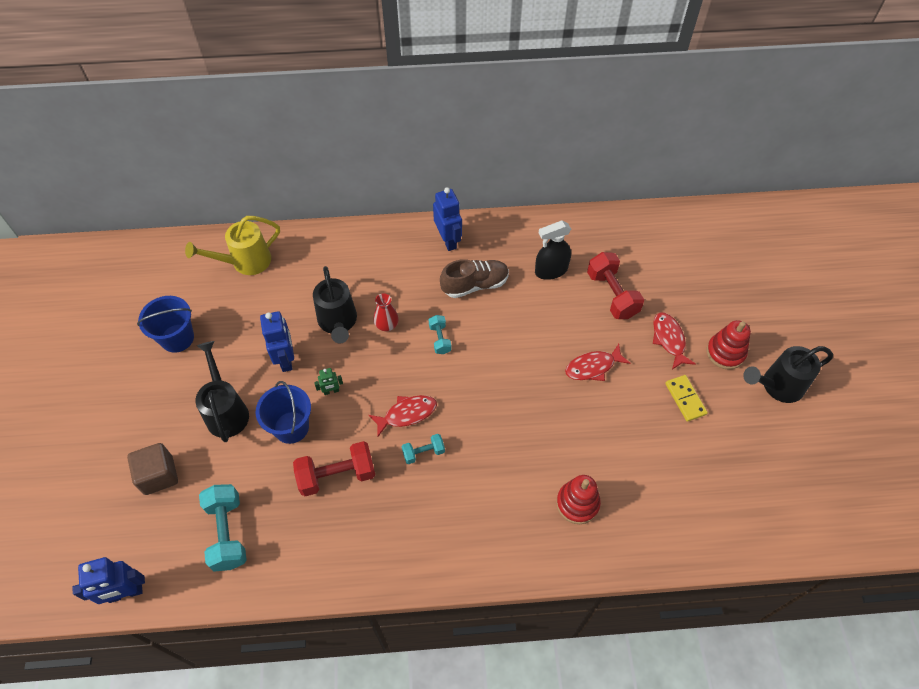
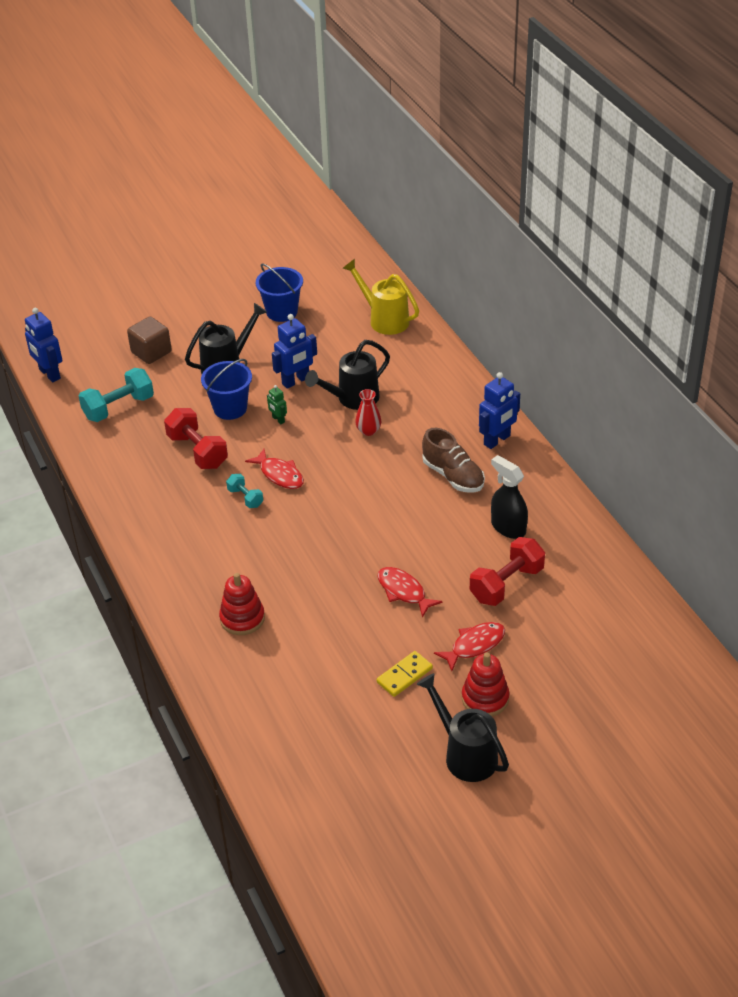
camera: 70 degrees right, 15 degrees down
turquoise dumbbell [428,315,451,354] -> none

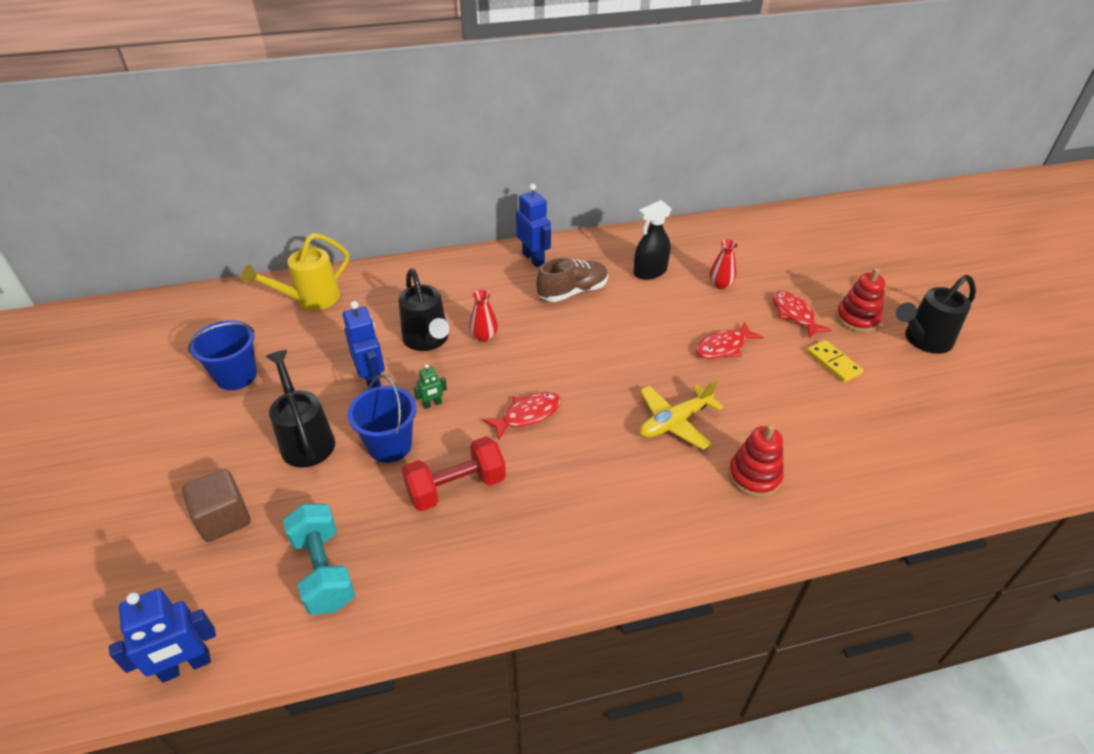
camera: 80 degrees left, 0 degrees up
turquoise dumbbell [226,474,263,508] -> none
red dumbbell [470,537,545,606] -> red vase [709,240,738,289]
none -> yellow plane [640,380,723,450]

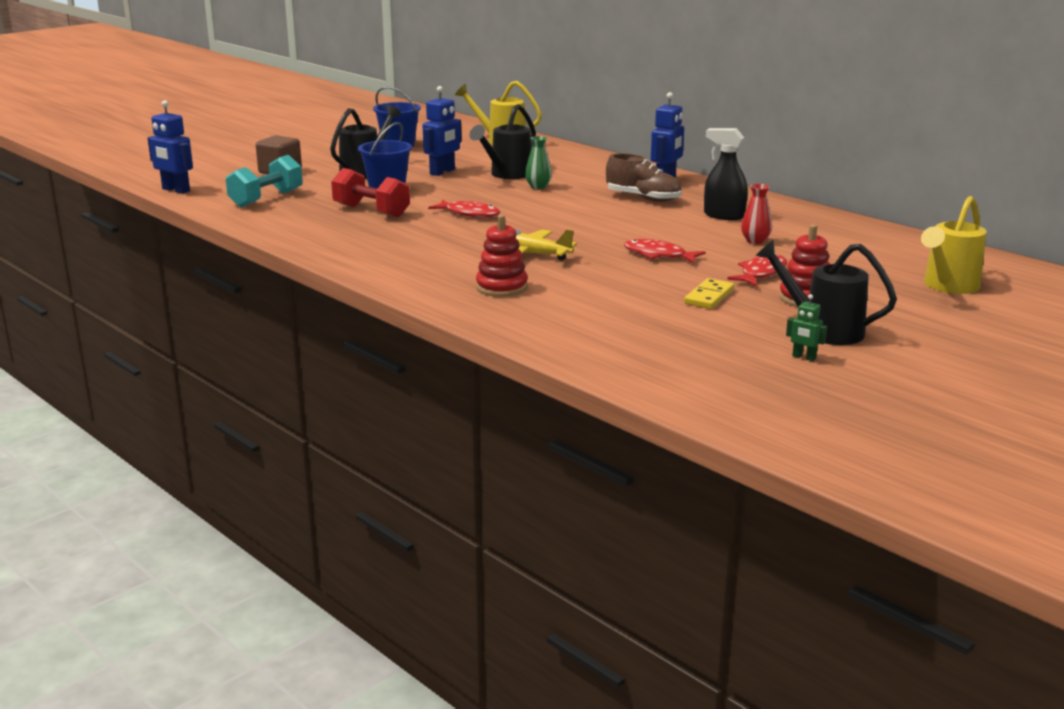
camera: 60 degrees right, 20 degrees down
green robot [413,364,447,409] -> green robot moved to [786,294,827,361]
red vase [469,290,498,342] -> green vase [525,136,552,189]
none -> yellow watering can [921,196,986,294]

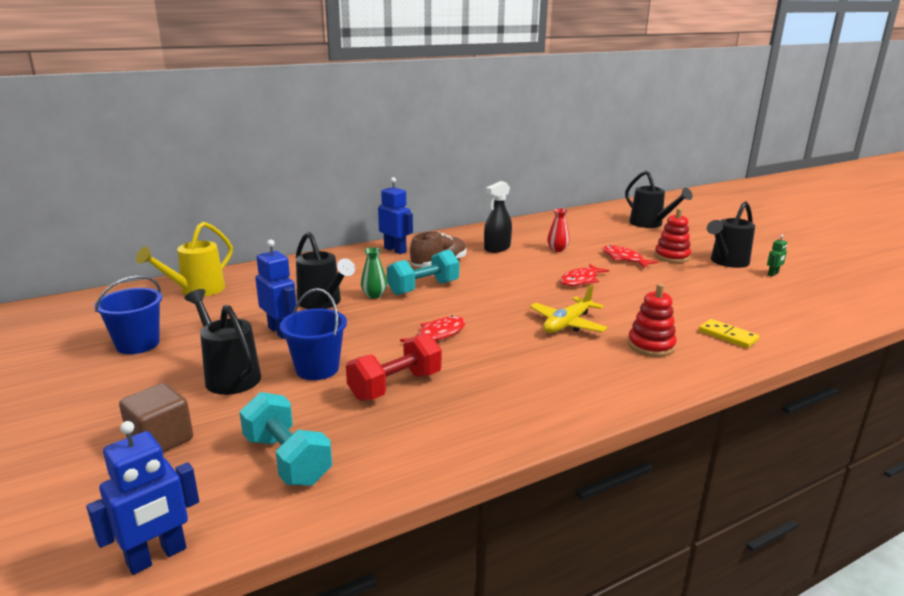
camera: 75 degrees left, 0 degrees up
yellow domino [684,278,734,309] -> yellow domino moved to [699,319,759,349]
yellow watering can [921,196,986,294] -> black watering can [625,171,693,228]
none -> turquoise dumbbell [387,250,460,295]

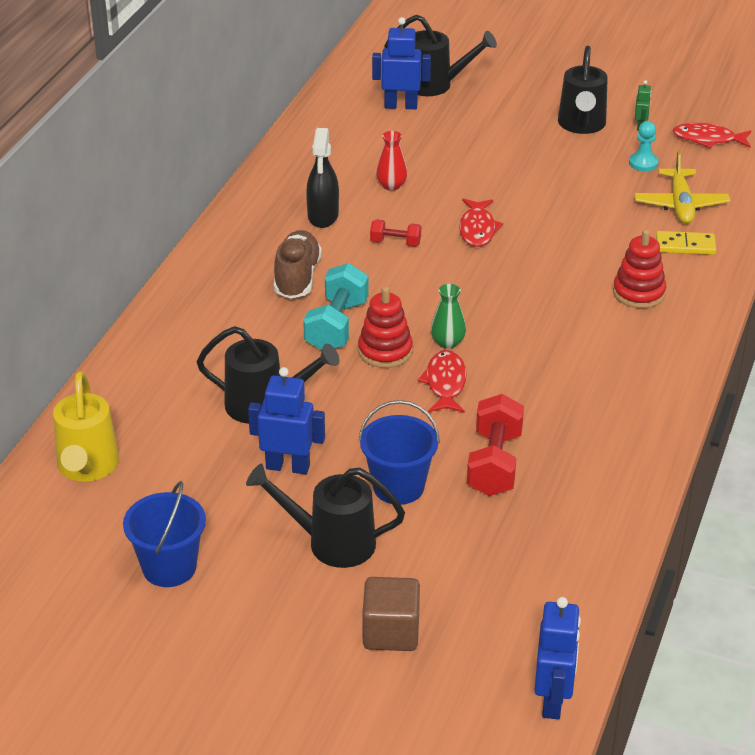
camera: 40 degrees left, 15 degrees up
turquoise dumbbell [240,392,332,486] -> none
green vase [361,247,387,299] -> green vase moved to [431,284,466,349]
blue robot [378,177,413,254] -> blue robot moved to [372,17,431,109]
yellow plane [530,285,608,333] -> yellow plane moved to [634,151,730,224]
red fish [602,245,658,268] -> red fish moved to [673,123,751,148]
red stacking toy [654,208,691,263] -> red stacking toy moved to [358,286,413,368]
none -> red dumbbell [370,219,421,247]
none -> turquoise pawn [629,121,658,171]

